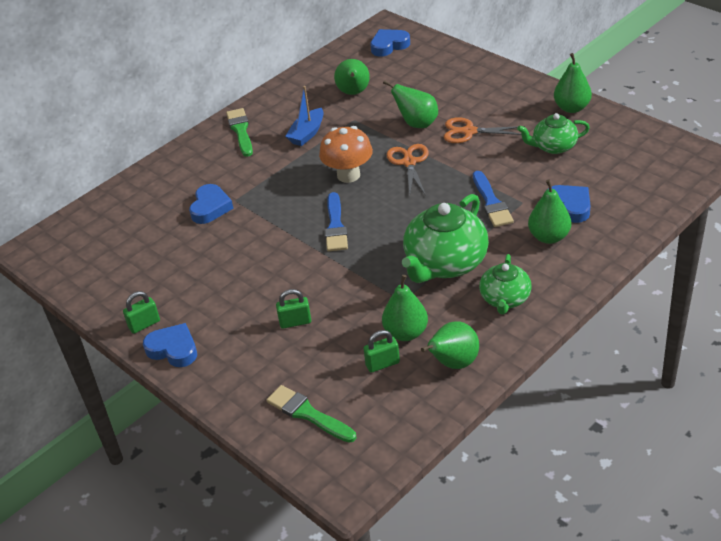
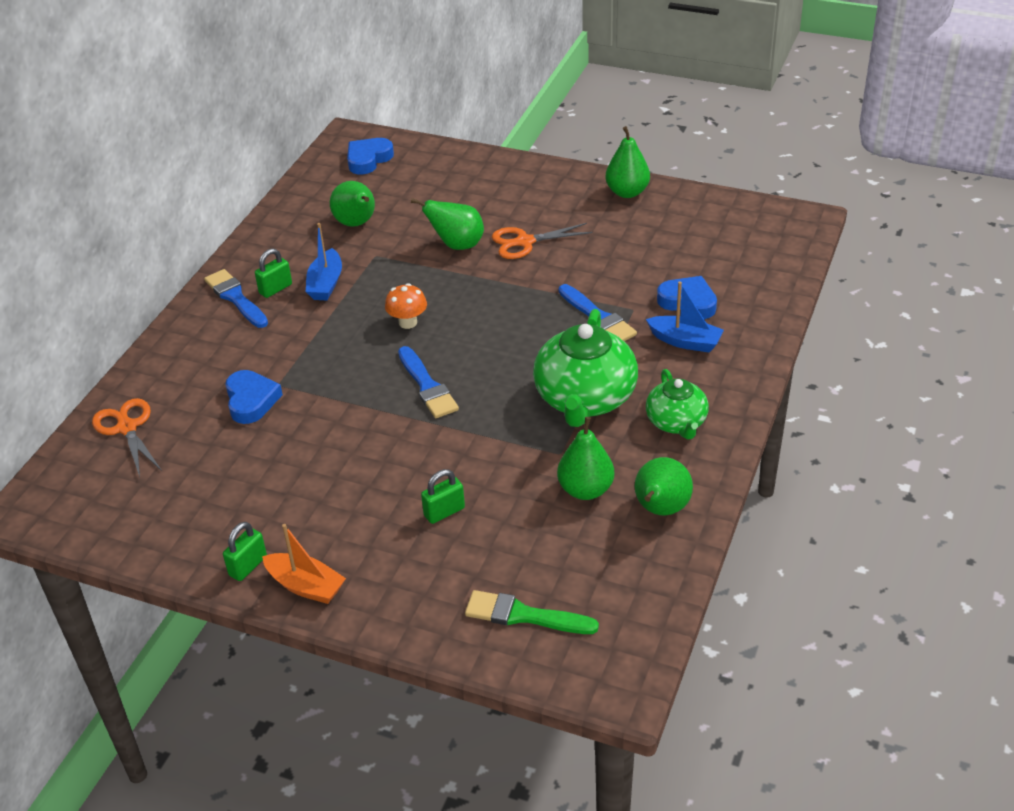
camera: 25 degrees left, 0 degrees up
blue heart [143,323,197,367] -> orange boat [262,524,346,604]
green brush [226,108,253,157] -> blue brush [204,269,268,328]
orange mushroom [319,126,373,183] -> orange mushroom [385,283,427,329], size x0.62
green padlock [363,330,400,373] -> green padlock moved to [255,248,292,298]
orange scissors [387,144,429,196] -> orange scissors moved to [92,398,162,477]
green teapot [517,113,590,154] -> none
green pear [528,179,571,244] -> blue boat [646,281,724,353]

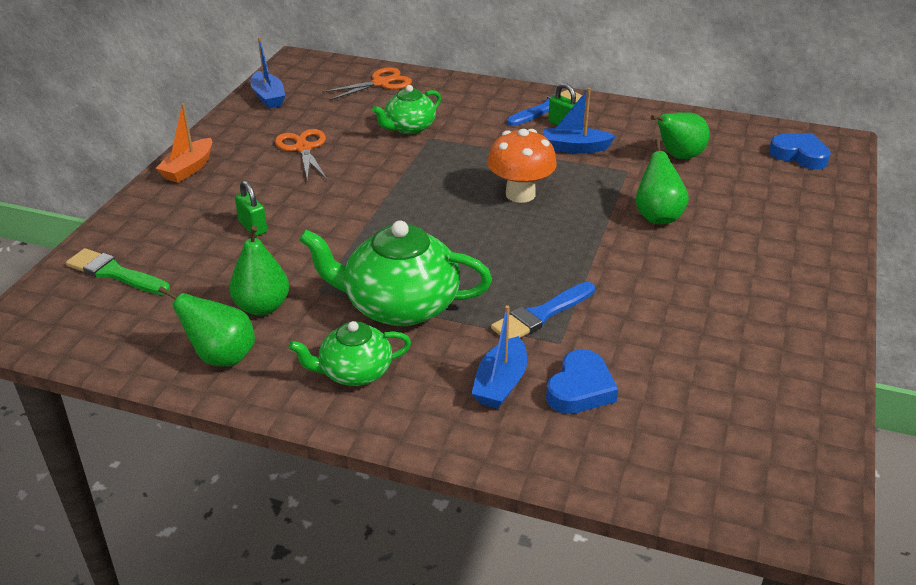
camera: 85 degrees right, 5 degrees down
green padlock [223,522,267,581] -> none
blue heart [225,370,283,424] -> green teapot [372,85,441,134]
orange mushroom [385,283,427,329] -> orange mushroom [487,129,557,203], size x1.60
blue brush [398,346,459,418] -> none
green brush [465,590,599,634] -> green brush turned 75 degrees counterclockwise [66,248,170,295]
orange scissors [492,223,593,259] -> orange scissors moved to [275,129,327,182]
green pear [605,126,650,198] -> none
none -> blue boat [250,37,285,109]

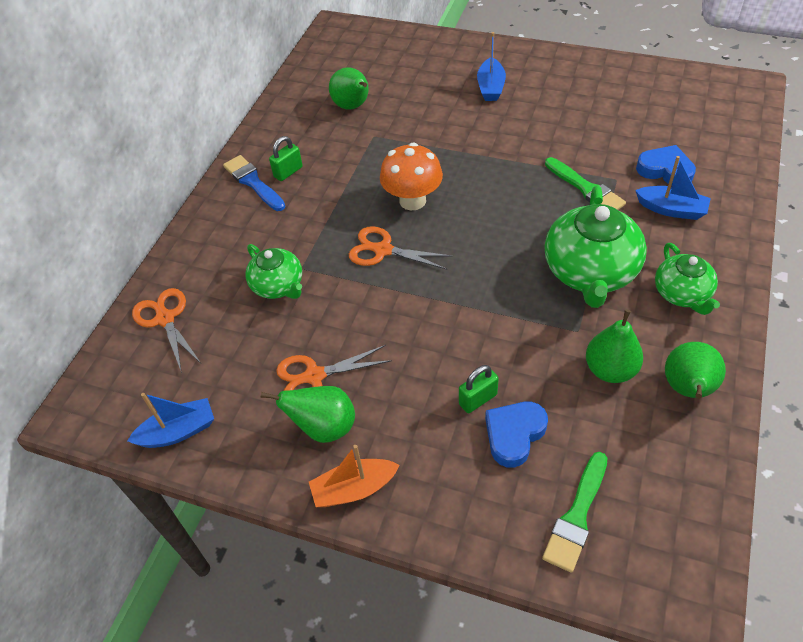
camera: 85 degrees left, 15 degrees up
orange boat [156,103,212,183] -> orange boat turned 135 degrees clockwise [309,445,400,507]
blue brush [491,282,595,339] -> green brush [545,157,626,210]
blue boat [544,88,616,153] -> blue boat moved to [477,32,506,101]
green pear [635,139,689,224] -> green pear moved to [261,386,355,443]
blue heart [769,133,831,169] -> blue heart moved to [485,402,548,468]
none -> orange scissors [349,226,453,270]

